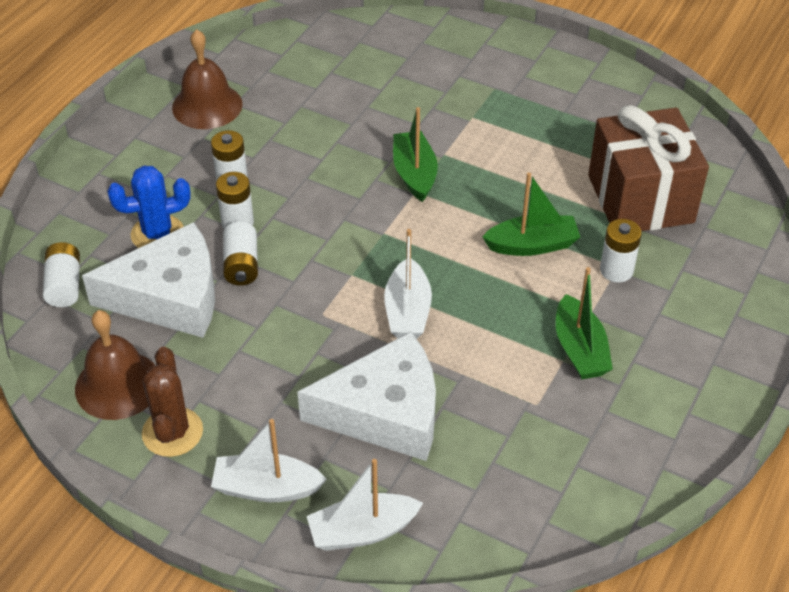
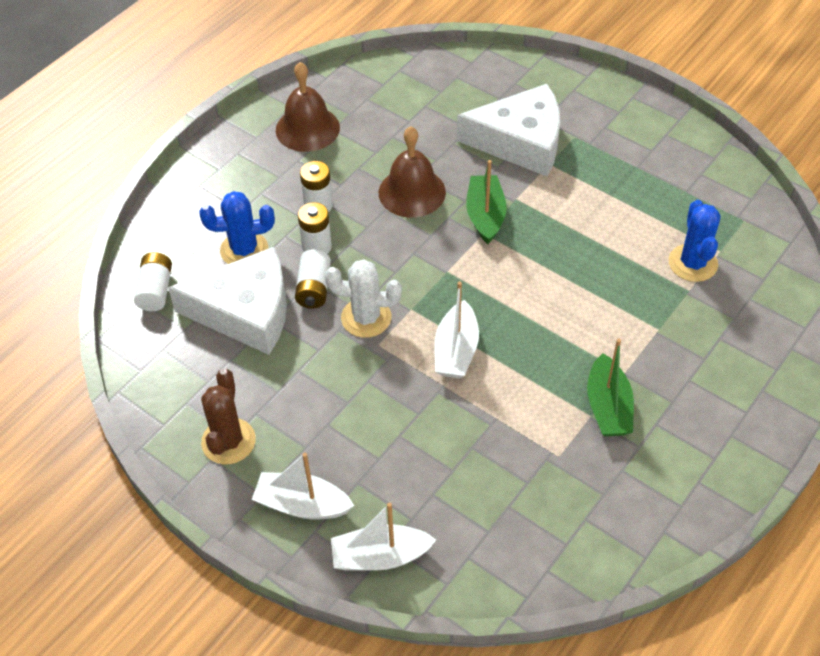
camera: 10 degrees right, 5 degrees up
brown bell [75,310,155,420] -> brown bell moved to [379,126,446,218]
white cheese [297,332,436,461] -> white cheese moved to [457,84,560,176]
green boat [482,173,580,256] -> none
brown gift [588,105,709,231] -> blue cactus [669,200,721,282]
white battery [600,219,642,282] -> none
none -> white cactus [325,259,402,338]

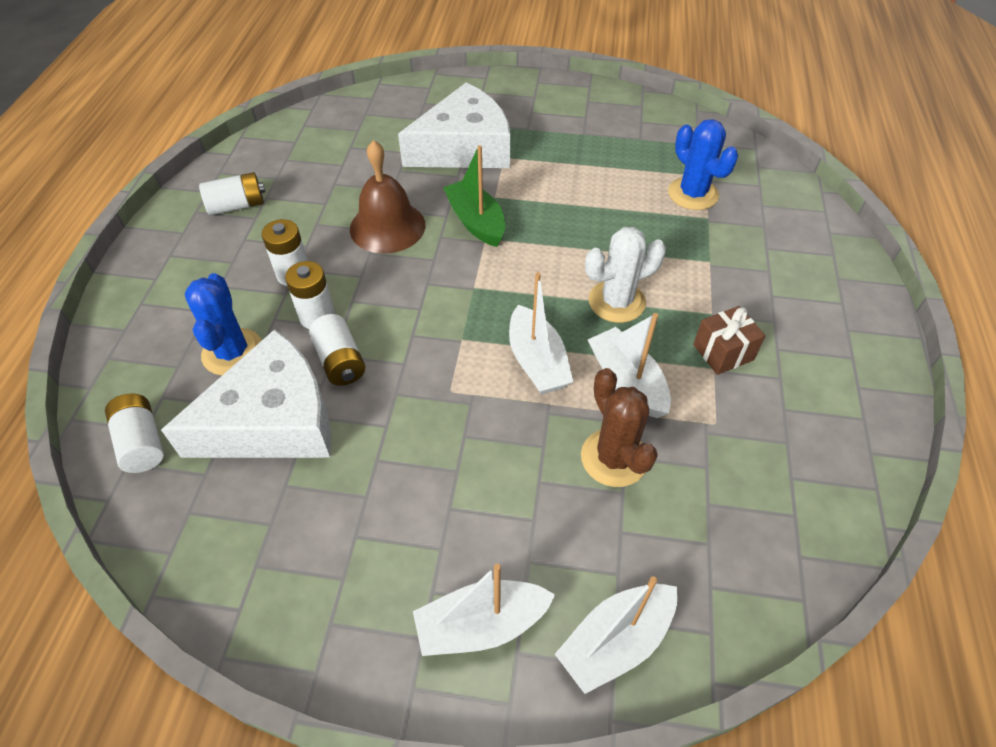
camera: 30 degrees left, 0 degrees up
blue cactus [199,191,275,264] -> blue cactus turned 60 degrees counterclockwise [185,273,262,376]
brown cactus [201,368,256,464] -> brown cactus moved to [581,368,658,487]
brown bell [276,62,340,152] -> white battery [199,172,265,215]
white cactus [325,259,402,338] -> white cactus moved to [585,227,666,323]
green boat [587,338,634,436] -> brown gift [693,306,766,375]
none -> white boat [588,313,671,418]

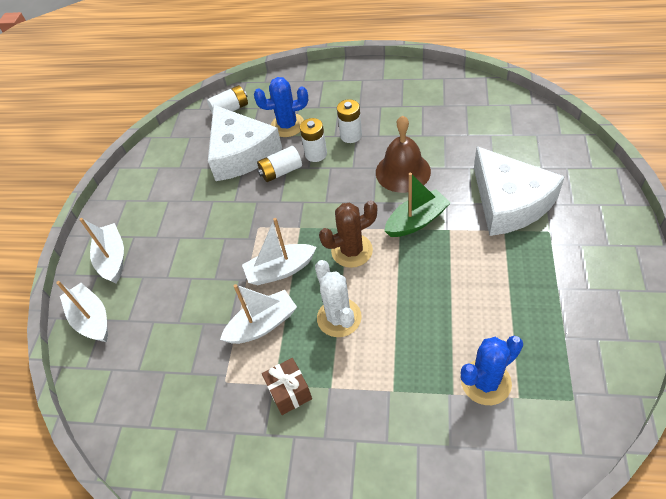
camera: 95 degrees right, 0 degrees up
white battery [199,172,265,215] -> none
brown cactus [581,368,658,487] -> brown cactus moved to [319,200,377,268]

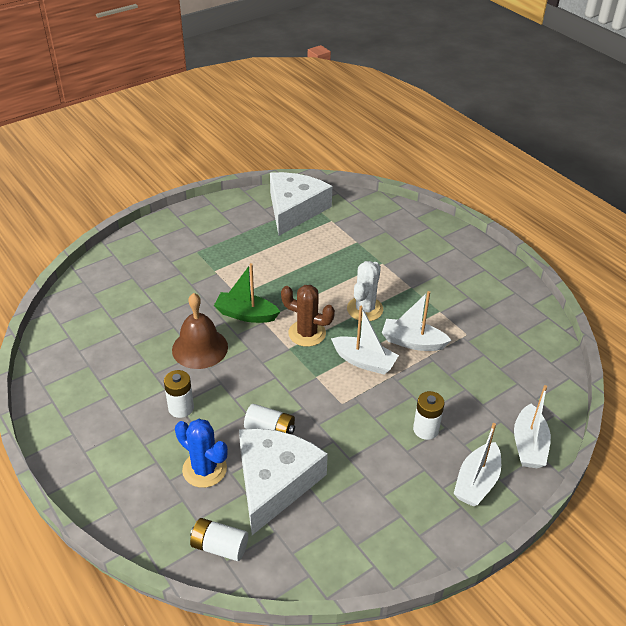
camera: 140 degrees left, 10 degrees down
brown gift [262,358,312,415] -> none
white battery [300,118,327,162] -> white battery moved to [413,391,445,440]
blue cactus [461,336,523,405] -> none
white cheese [474,146,565,236] -> white cheese moved to [270,172,332,236]

